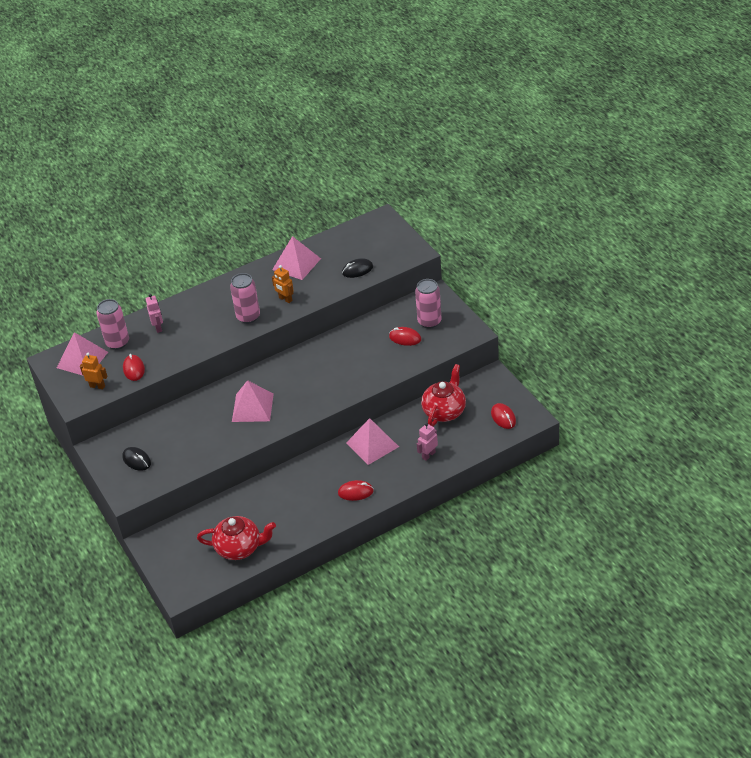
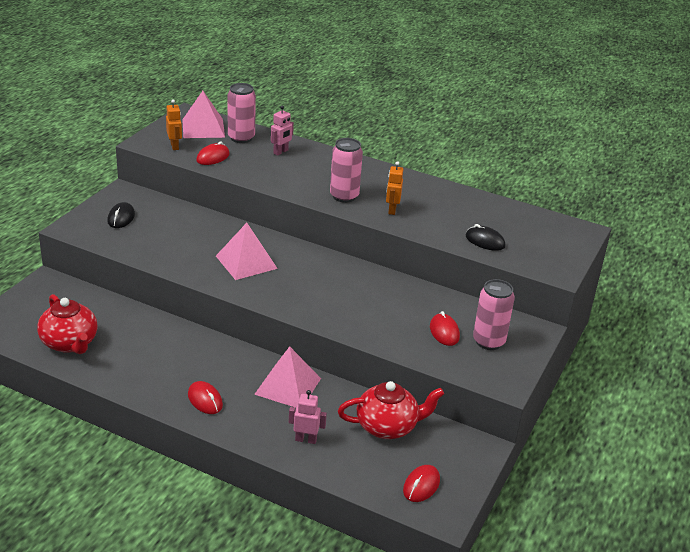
camera: 50 degrees right, 10 degrees down
pink pyramid [272,236,321,280] -> none

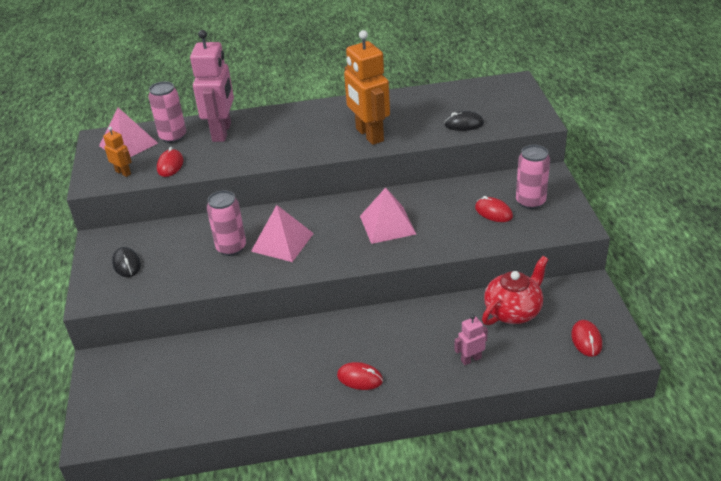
camera: 30 degrees left, 5 degrees up
red teapot [37,294,98,354] -> none
pink pyramid [254,346,321,408] -> pink pyramid moved to [360,187,416,244]
pink robot [271,105,294,156] -> pink robot [190,30,234,142], size x2.15
pink can [330,138,363,203] -> pink can moved to [207,190,246,256]
orange robot [386,161,403,215] -> orange robot [344,30,390,145], size x2.15

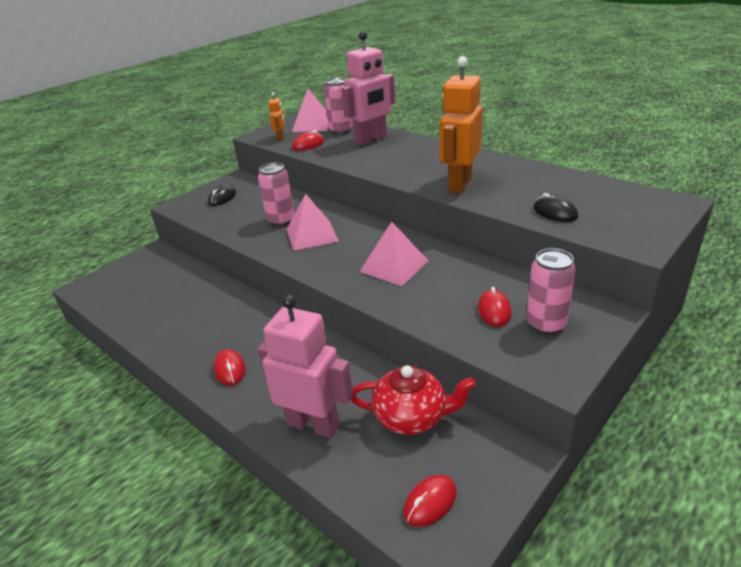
camera: 50 degrees right, 5 degrees down
pink robot [455,315,488,365] -> pink robot [258,295,353,438], size x2.15

